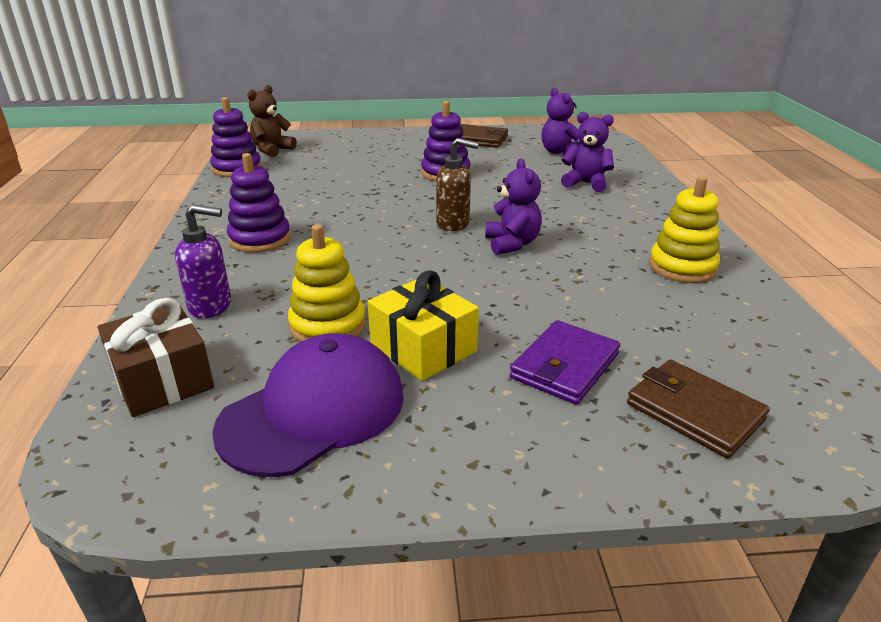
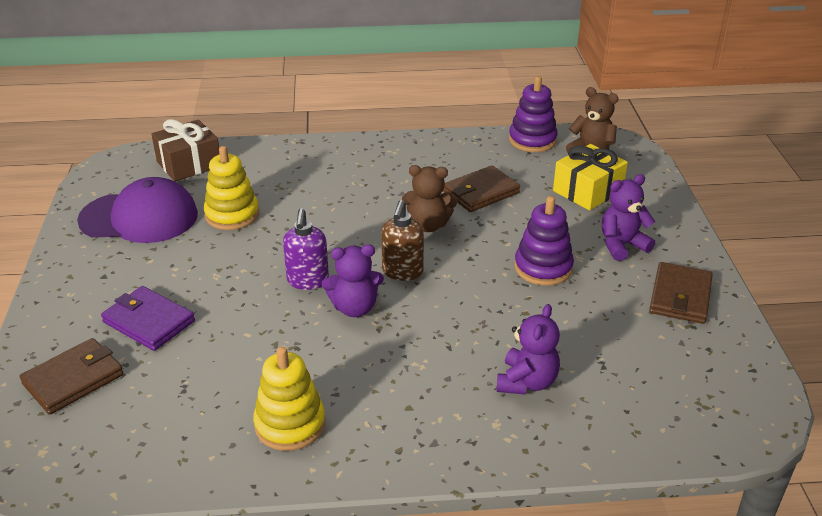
camera: 90 degrees right, 5 degrees up
purple soap dispenser [175,204,231,318] -> purple soap dispenser moved to [283,208,329,290]
purple cap [212,333,404,477] -> purple cap turned 45 degrees counterclockwise [77,177,198,243]
purple stacking toy [227,153,291,253] -> none
yellow gift [368,270,479,381] -> yellow gift moved to [553,144,628,211]
purple teddy bear [541,88,582,155] -> purple teddy bear moved to [602,174,655,261]
none -> brown teddy bear [402,165,457,232]
none -> brown wallet [443,165,520,212]

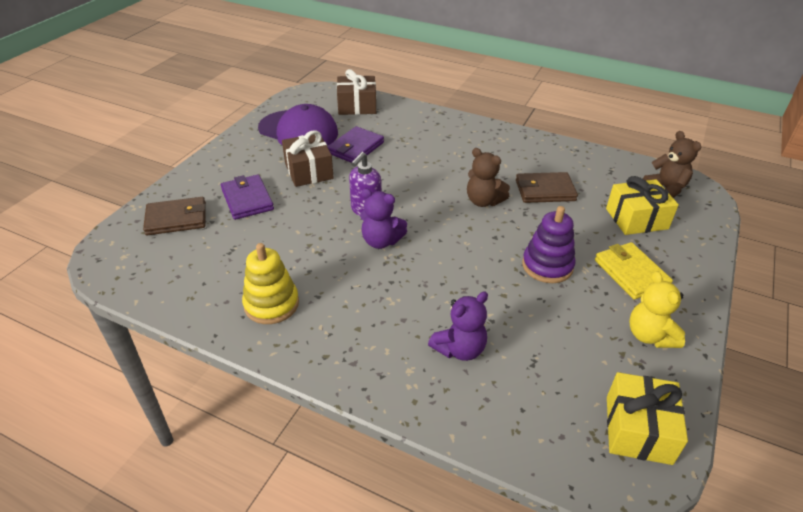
camera: 30 degrees right, 5 degrees up
yellow stacking toy [204,146,259,230] -> purple wallet [327,126,384,163]
brown soap dispenser [381,200,424,281] -> none
purple stacking toy [509,76,558,152] -> none
purple teddy bear [602,174,655,261] -> yellow wallet [595,242,673,300]
brown wallet [649,262,713,324] -> yellow teddy bear [629,271,685,348]
none -> brown gift [282,130,334,187]
none -> yellow gift [607,372,688,465]

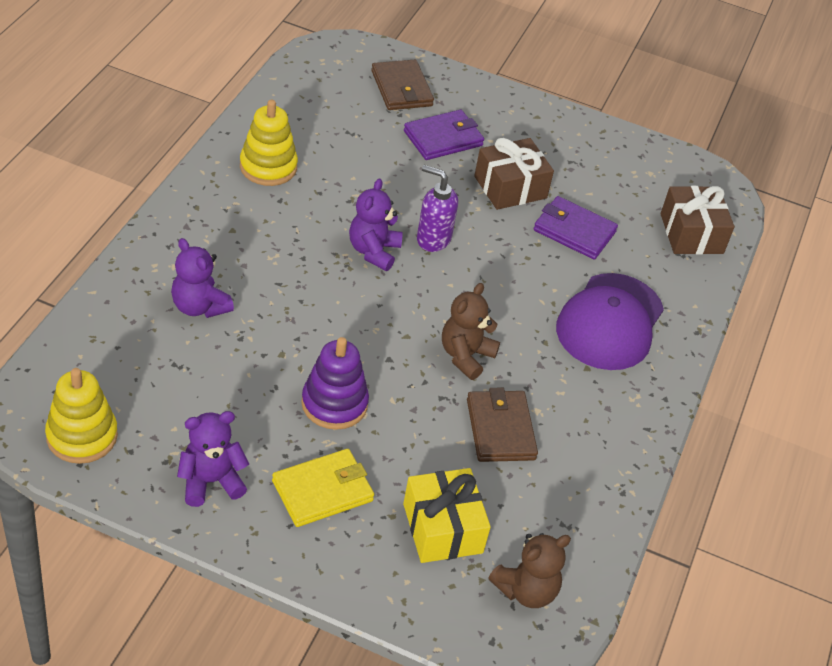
camera: 80 degrees right, 5 degrees up
purple cap [258,104,338,146] -> purple cap moved to [556,273,664,370]
yellow gift [607,372,688,465] -> yellow stacking toy [45,368,118,464]
yellow teddy bear [629,271,685,348] -> purple teddy bear [177,411,249,507]

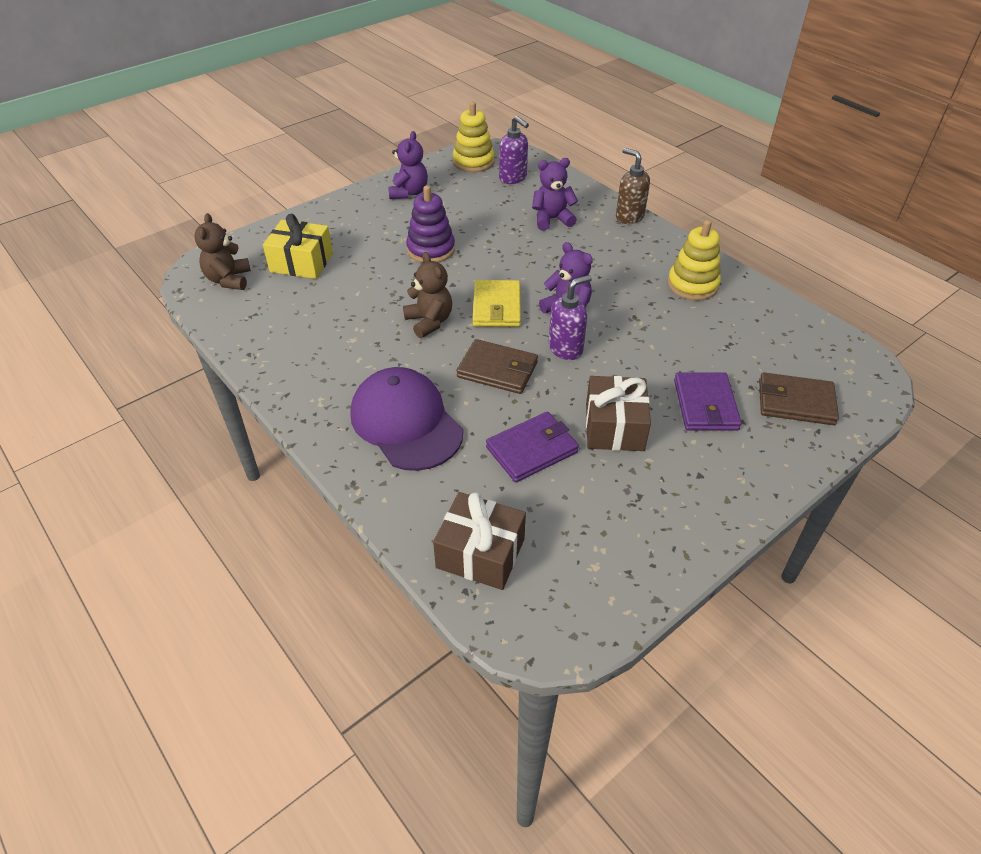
camera: 125 degrees right, 0 degrees up
yellow wallet [272,449,374,527] -> yellow wallet moved to [473,280,521,327]
brown wallet [467,388,538,462] -> brown wallet moved to [456,339,538,394]
none -> purple soap dispenser [499,116,529,184]
none -> brown soap dispenser [616,148,650,224]

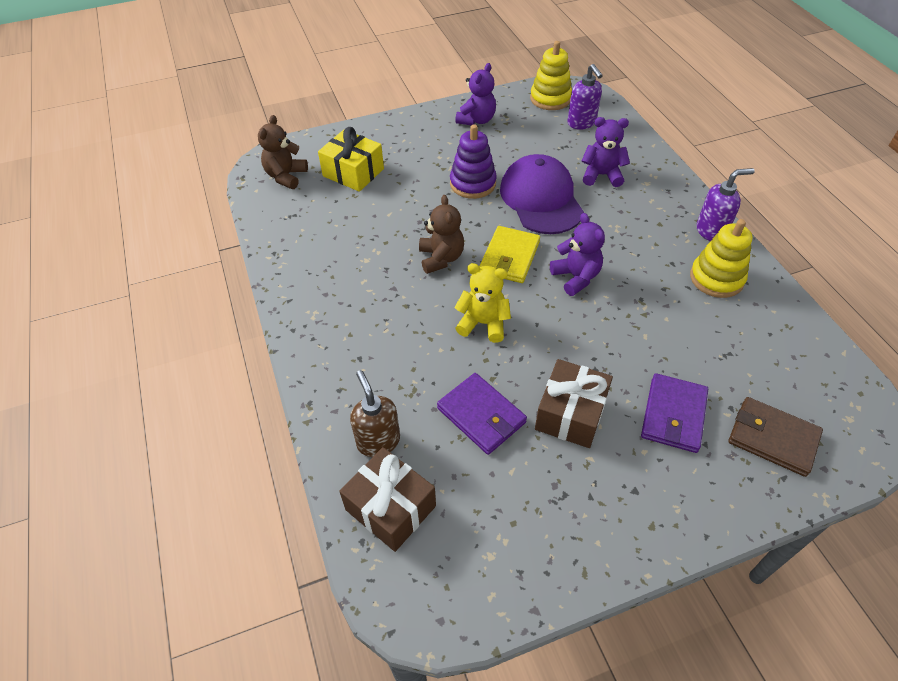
camera: 20 degrees right, 5 degrees up
purple cap [350,367,463,471] -> purple cap moved to [500,154,584,234]
brown wallet [456,339,538,394] -> yellow teddy bear [455,263,511,343]
purple wallet [486,412,579,482] -> purple wallet turned 60 degrees clockwise [437,373,527,455]
purple soap dispenser [549,275,592,360] -> purple soap dispenser moved to [697,168,755,241]
brown soap dispenser [616,148,650,224] -> brown soap dispenser moved to [350,370,400,457]

